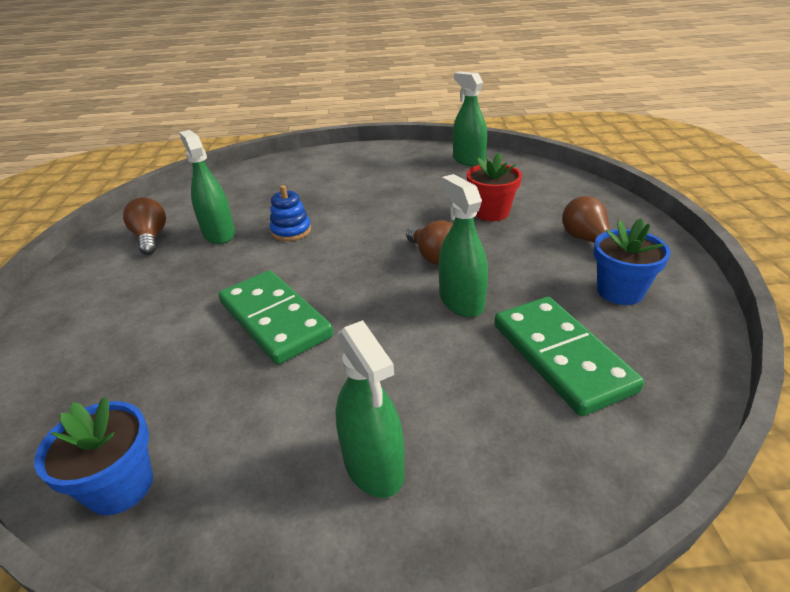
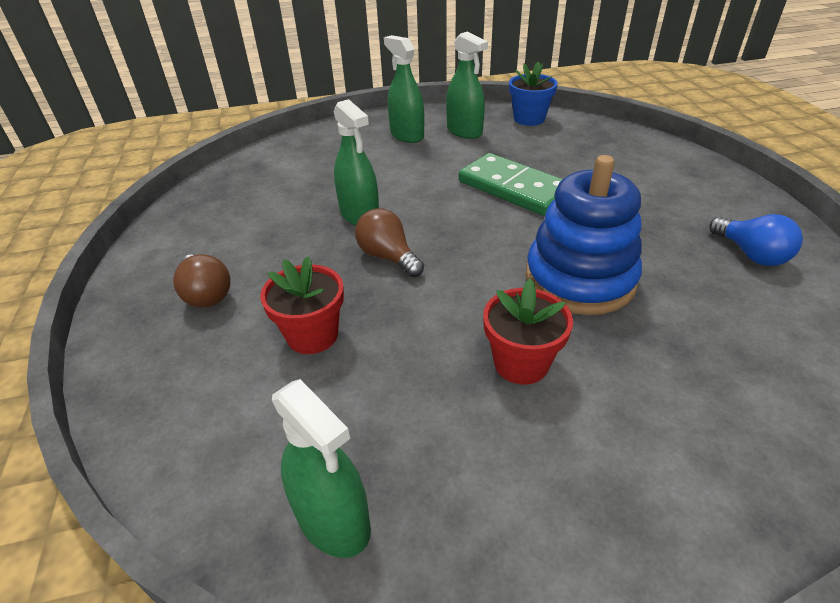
camera: 170 degrees right, 5 degrees up
brown light bulb [123,197,166,255] -> blue light bulb [709,214,803,266]
green spray bottle [179,130,235,244] -> green spray bottle moved to [446,32,488,139]
blue stacking toy [270,185,311,241] -> blue stacking toy [526,155,642,315], size x2.05
green domino [494,297,644,416] -> none
blue flower pot [594,218,671,305] -> none
none -> red flower pot [483,279,573,385]

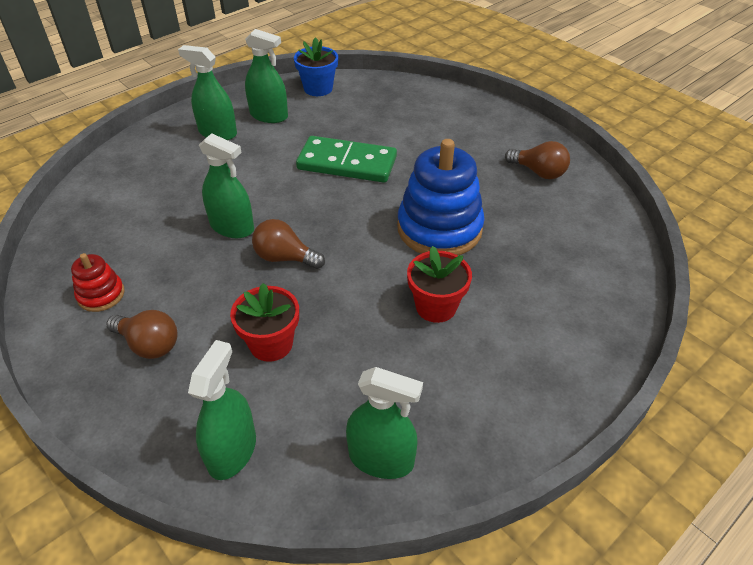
camera: 30 degrees left, 5 degrees up
blue light bulb [709,214,803,266] -> brown light bulb [505,141,570,179]
none -> red stacking toy [71,253,125,312]
none -> green spray bottle [188,340,256,480]

